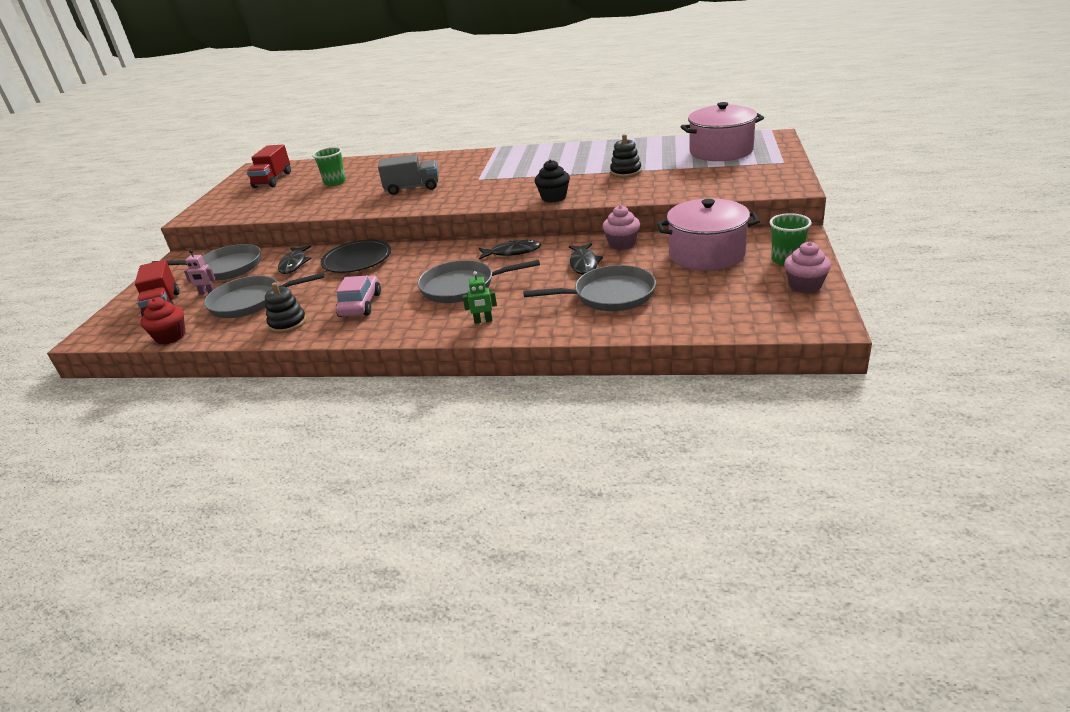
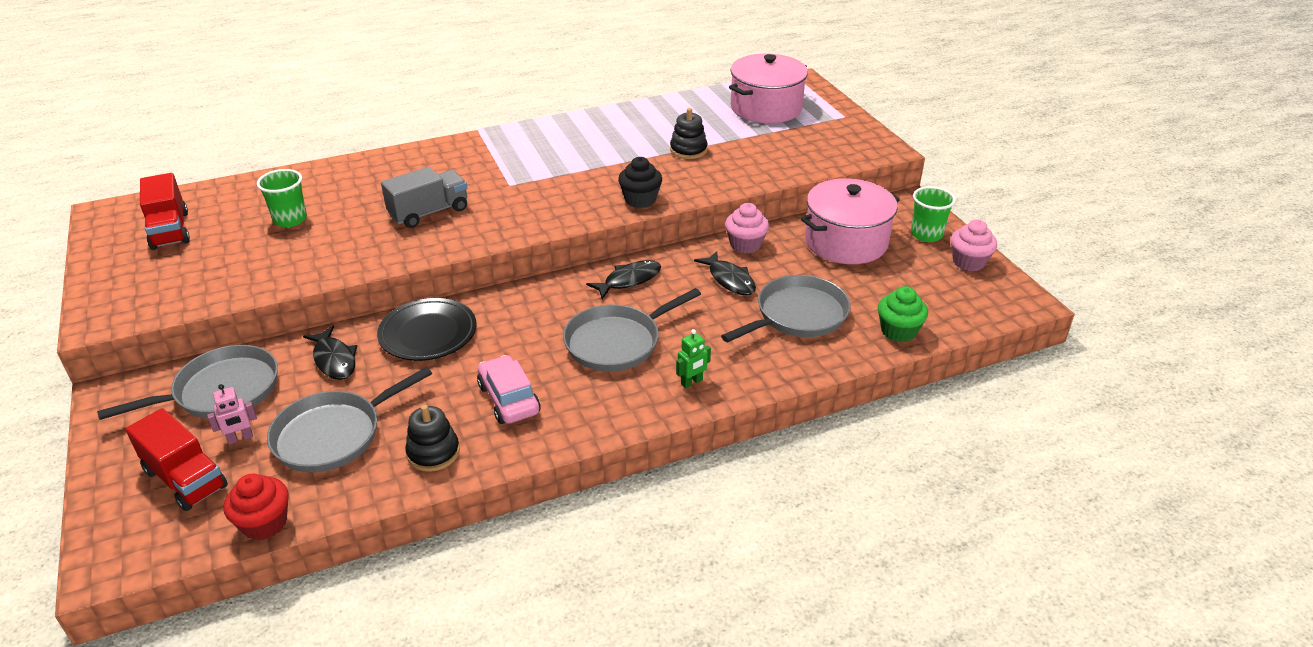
camera: 35 degrees left, 5 degrees up
none -> green cupcake [878,286,928,342]

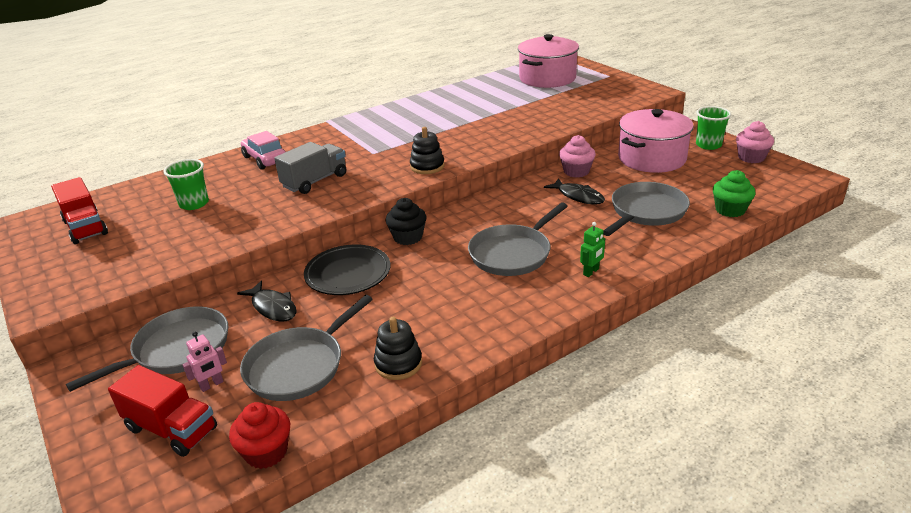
camera: 10 degrees left, 5 degrees down
pink car [477,355,541,424] -> pink car moved to [241,131,286,170]
black fish [586,260,661,299] -> none
black cupcake [618,157,662,208] -> black cupcake moved to [386,198,427,245]
black stacking toy [670,108,707,159] -> black stacking toy moved to [410,127,445,174]

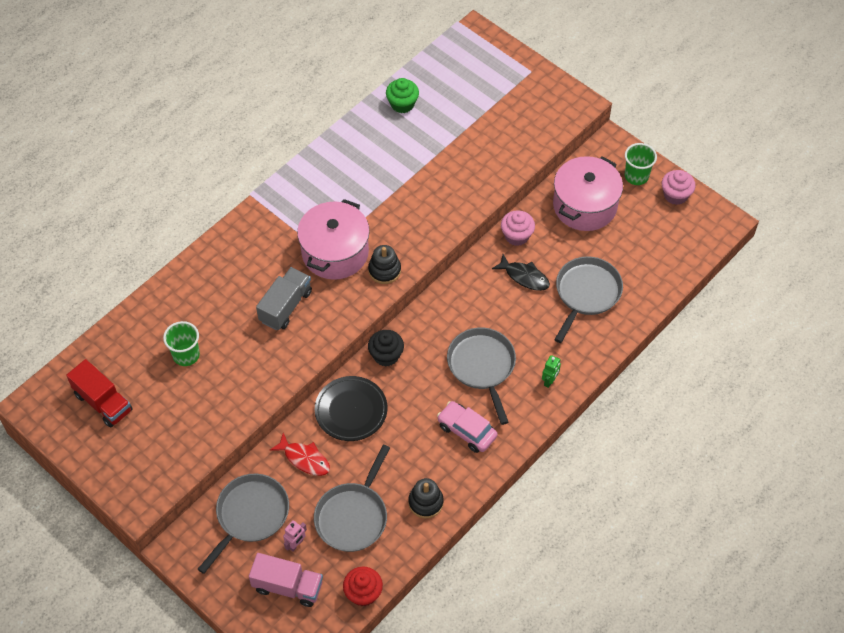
camera: 15 degrees left, 25 degrees up
red truck [108,365,217,457] -> pink truck [249,553,323,607]
black fish [237,281,297,322] -> red fish [270,433,330,476]
pink car [241,131,286,170] -> pink car moved to [437,401,498,453]
grey pan [468,202,568,276] -> grey pan turned 135 degrees clockwise [447,327,516,425]
pink pot [518,34,579,88] -> pink pot moved to [297,199,370,280]
green cupcake [713,170,756,217] -> green cupcake moved to [386,78,419,113]

